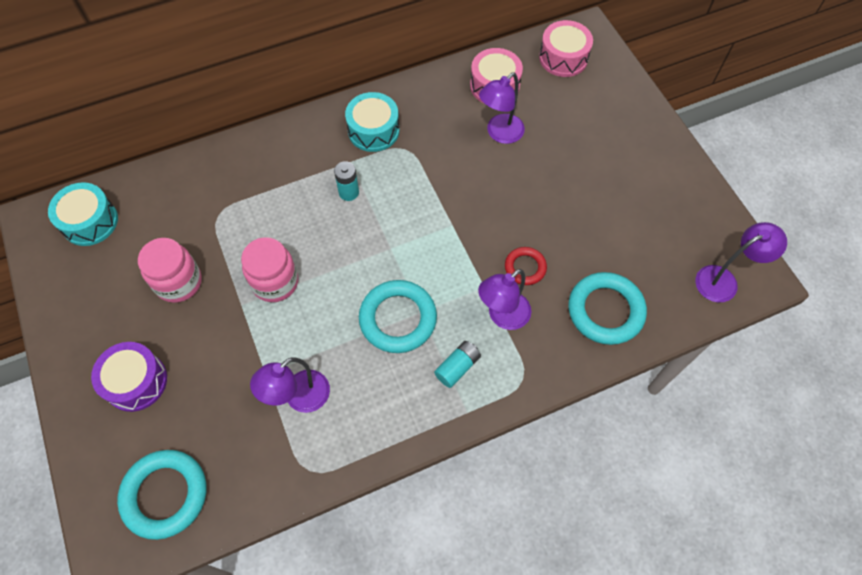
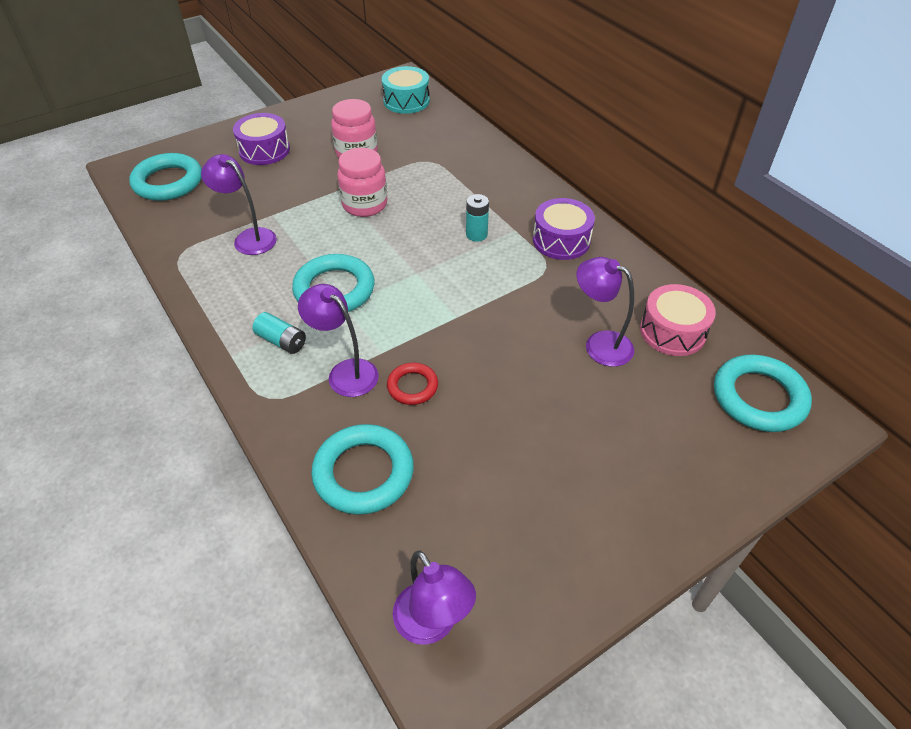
camera: 80 degrees right, 15 degrees down
turquoise drum [345,92,399,152] -> purple drum [533,198,595,260]
pink drum [539,20,593,77] -> turquoise ring [714,354,812,432]

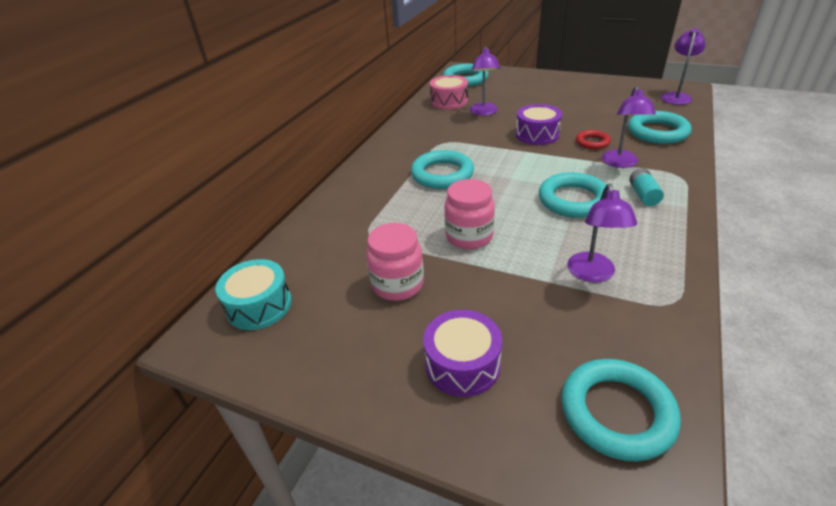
camera: 120 degrees left, 10 degrees down
turquoise battery [466,194,489,242] -> turquoise ring [411,150,474,189]
purple drum [533,198,595,260] -> purple drum moved to [516,104,562,145]

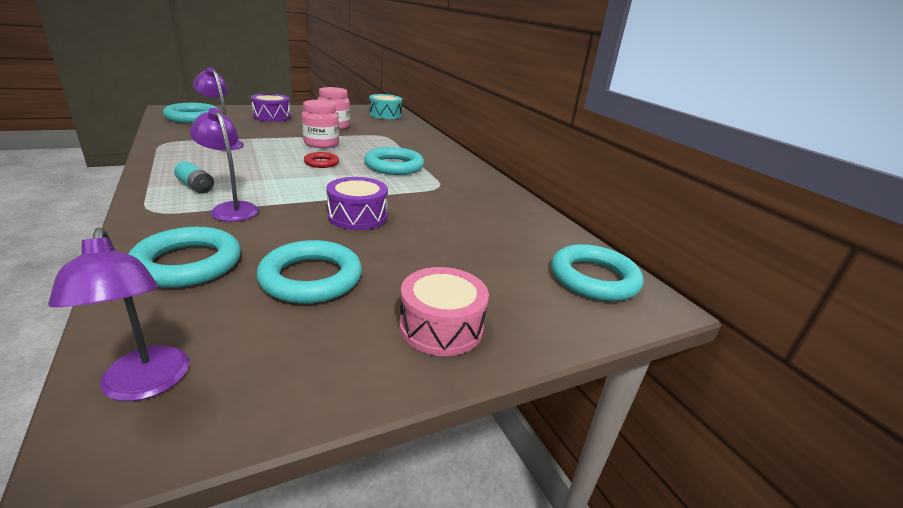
camera: 125 degrees right, 10 degrees down
pink drum [430,75,468,109] -> pink drum moved to [399,267,489,356]
purple lamp [470,47,500,116] -> none
turquoise ring [539,172,606,218] -> turquoise ring moved to [257,240,362,304]
red ring [576,130,611,149] -> red ring moved to [304,152,339,168]

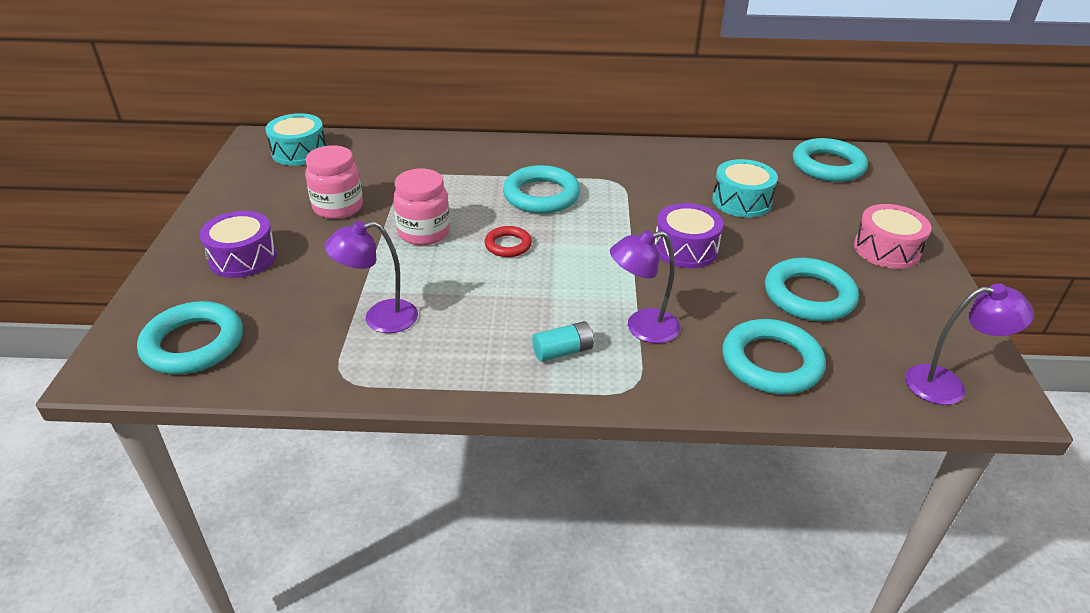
camera: 60 degrees left, 10 degrees up
none -> turquoise drum [712,159,778,218]

